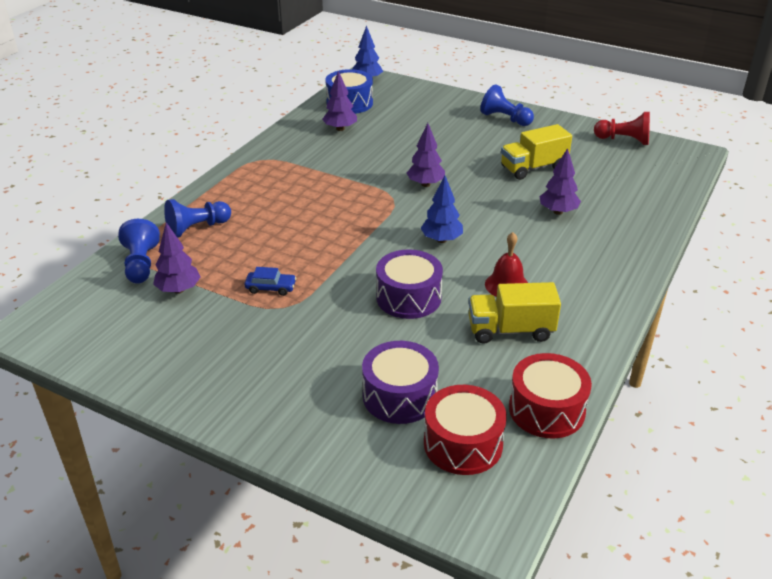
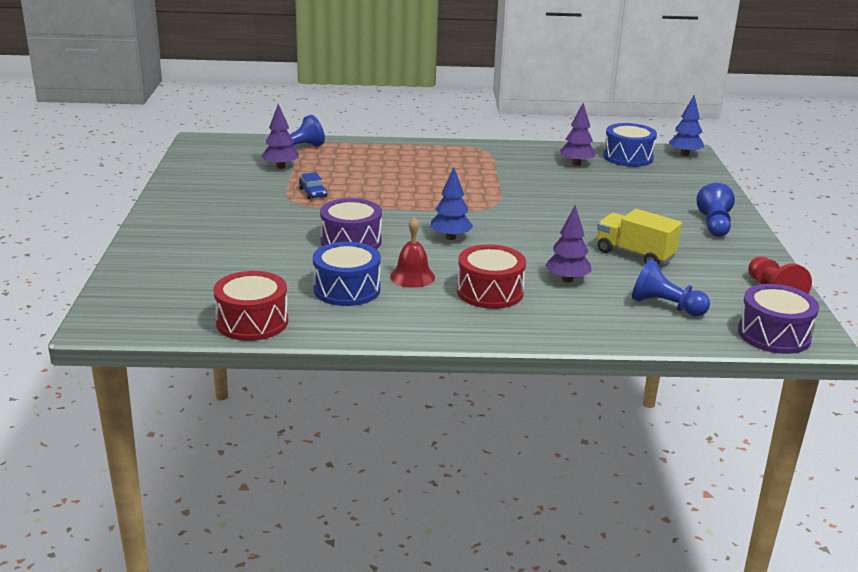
camera: 60 degrees right, 10 degrees down
blue pawn [164,199,231,238] -> blue pawn moved to [632,259,710,317]
purple drum [362,341,439,424] -> purple drum moved to [738,284,819,354]
purple tree [407,123,445,187] -> none
red drum [424,385,507,475] -> red drum moved to [457,244,526,309]
yellow truck [468,282,561,344] -> blue drum [313,242,381,306]

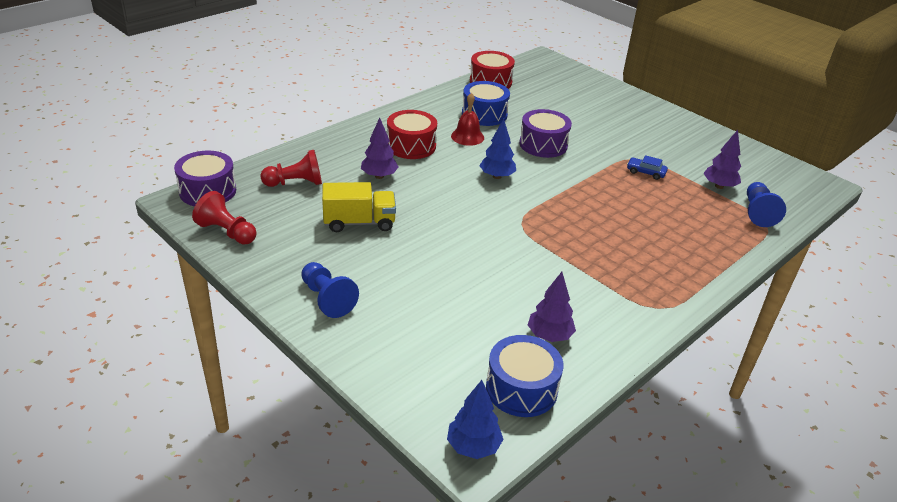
camera: 135 degrees right, 10 degrees up
blue pawn [632,259,710,317] -> red pawn [260,150,322,187]

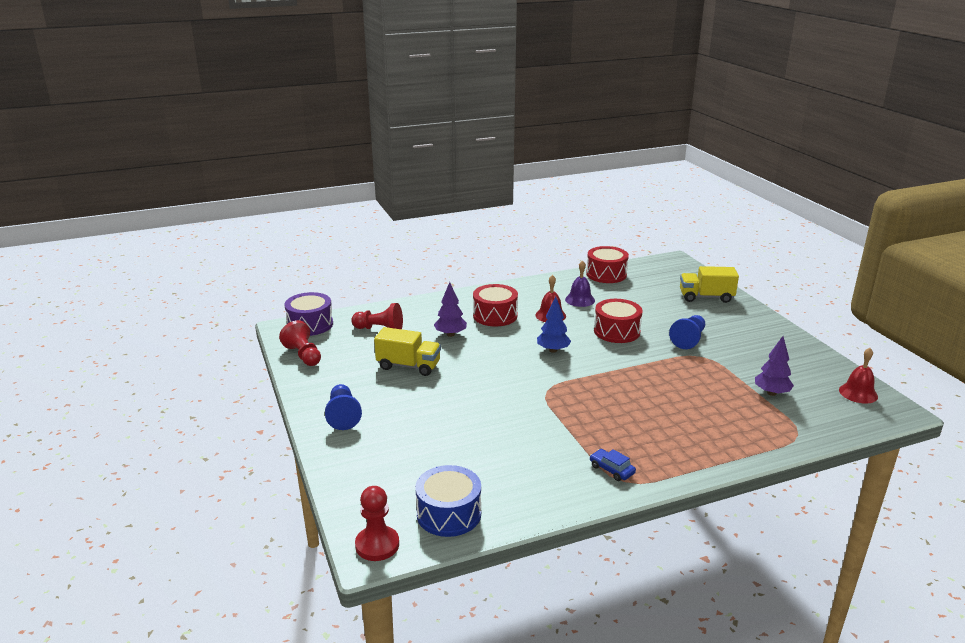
camera: 25 degrees right, 10 degrees down
blue tree [447,380,504,459] -> red pawn [355,486,399,561]
blue drum [462,81,510,126] -> purple bell [565,260,595,307]
purple drum [519,109,572,158] -> red drum [594,299,643,343]
purple tree [528,272,576,342] -> none
blue car [627,155,668,180] -> blue car moved to [590,449,636,481]
blue pawn [747,182,786,227] -> blue pawn moved to [669,315,705,349]
none -> yellow truck [680,266,739,303]
none -> red bell [839,348,878,404]

